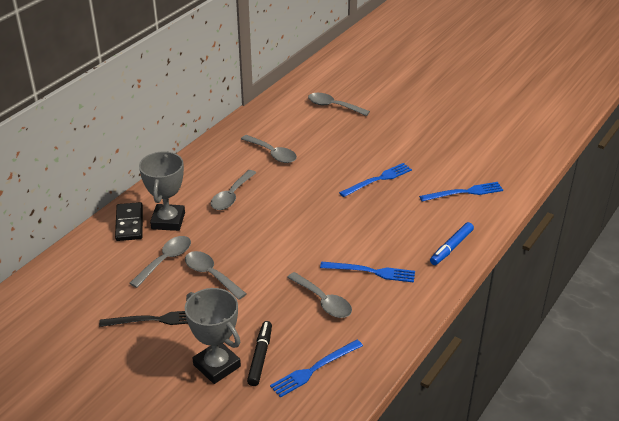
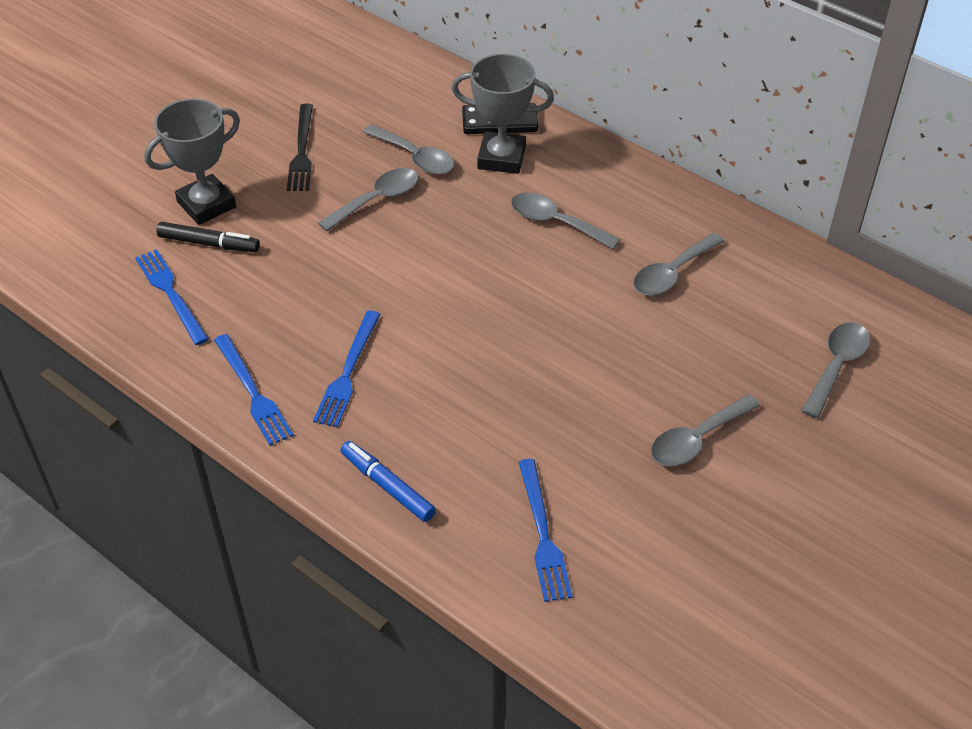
camera: 95 degrees right, 10 degrees up
grey spoon [287,272,352,318] -> grey spoon moved to [651,395,760,466]
blue fork [339,163,412,197] -> blue fork moved to [214,334,294,446]

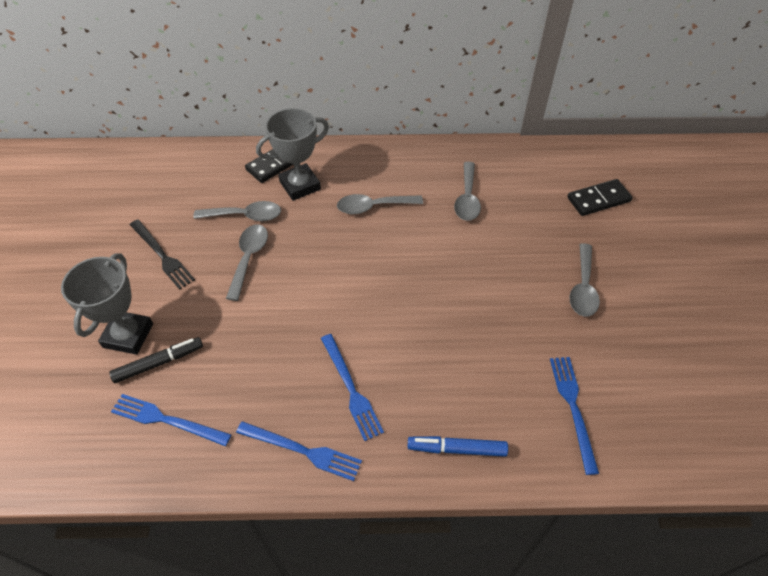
camera: 40 degrees left, 5 degrees up
blue fork [519,459,573,602] -> blue fork turned 135 degrees counterclockwise [550,357,599,475]
grey spoon [801,322,870,418] -> black domino [567,179,633,216]

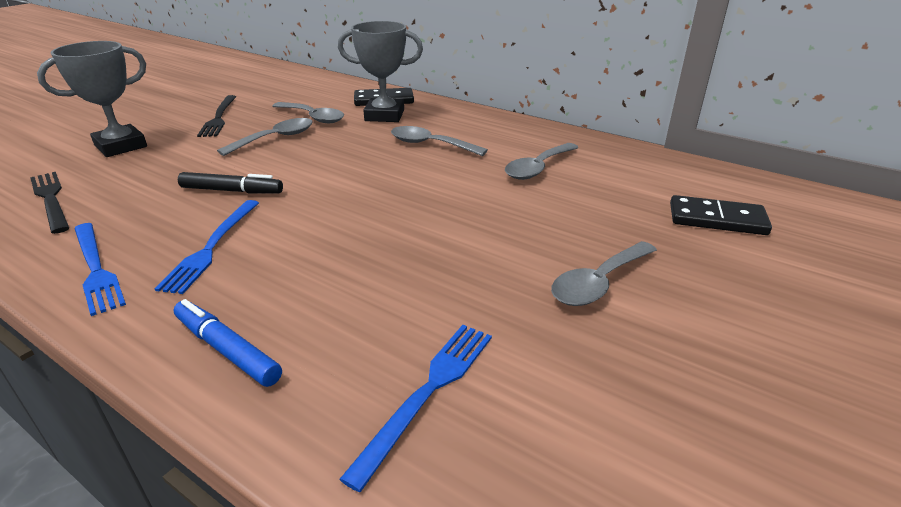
camera: 35 degrees right, 20 degrees down
black marker [109,337,203,383] -> black marker moved to [178,172,283,194]
blue fork [111,394,232,446] -> black fork [30,172,69,234]

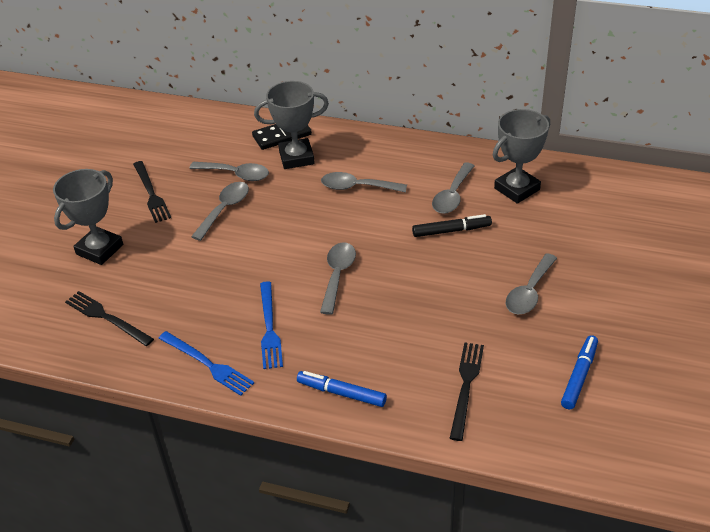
camera: 15 degrees left, 10 degrees up
black marker [178,172,283,194] -> black marker moved to [412,214,492,237]
blue fork [339,325,492,492] -> black fork [450,342,484,441]
black domino [670,195,772,235] -> none
none -> grey spoon [320,242,356,315]
none -> grey trophy [493,109,550,204]
none -> blue marker [561,335,598,409]

